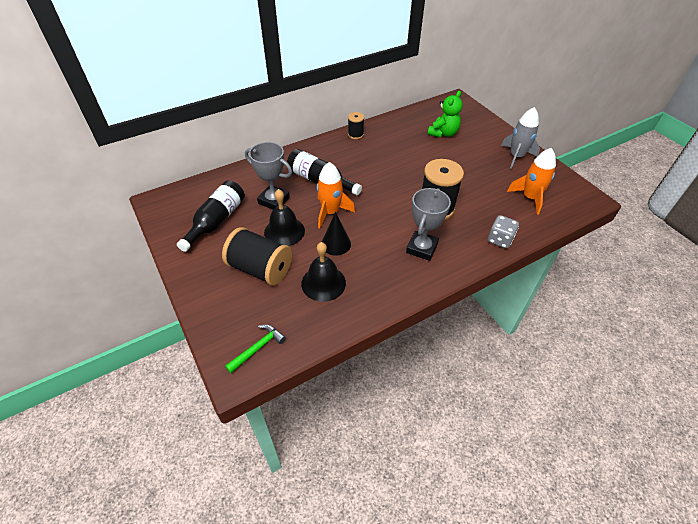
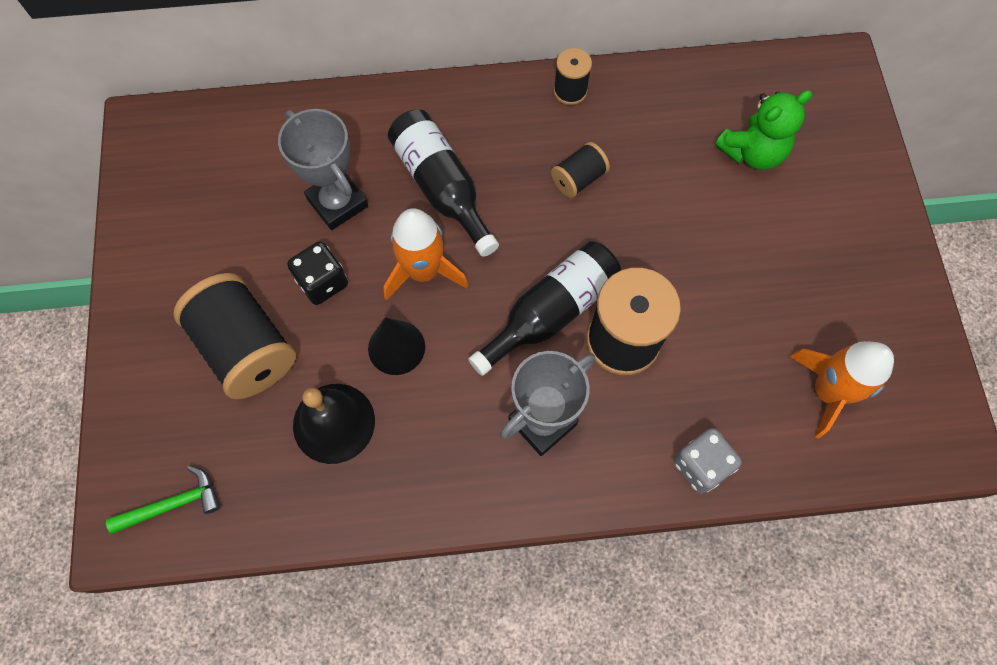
camera: 25 degrees right, 20 degrees up
black bottle [177,180,245,252] -> black bottle moved to [468,241,621,376]
black bell [264,189,305,246] -> black dice [287,242,348,305]
grey rocket [501,107,540,169] -> none
none -> black spool [551,142,610,198]

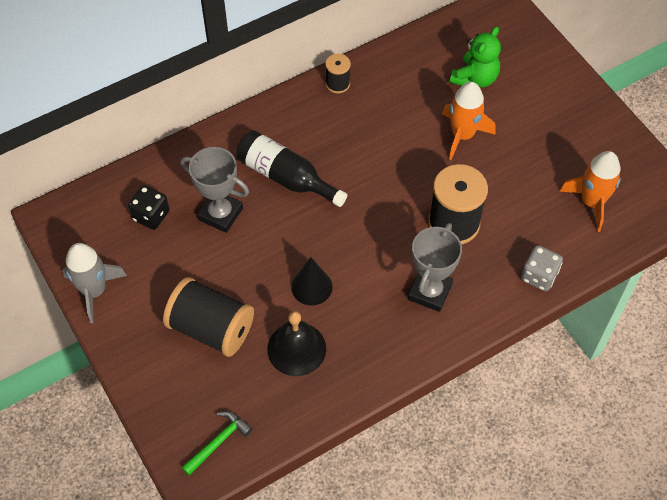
camera: 25 degrees left, 10 degrees down
black dice [287,242,348,305] -> black dice moved to [128,185,169,230]
orange rocket [383,208,468,301] -> orange rocket moved to [442,82,496,160]
black bottle [468,241,621,376] -> none
black spool [551,142,610,198] -> none
none -> grey rocket [63,243,127,323]

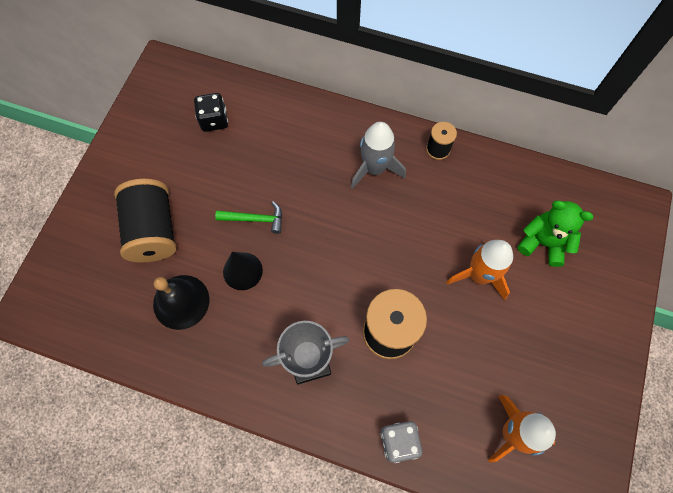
camera: 50 degrees right, 10 degrees up
grey rocket [63,243,127,323] -> grey rocket moved to [351,122,406,189]
grey trophy [180,147,249,233] -> none
green hammer [182,411,253,475] -> green hammer moved to [215,201,282,234]
black bottle [236,130,347,207] -> none
green teddy bear [450,26,501,87] -> green teddy bear turned 150 degrees counterclockwise [517,201,593,267]

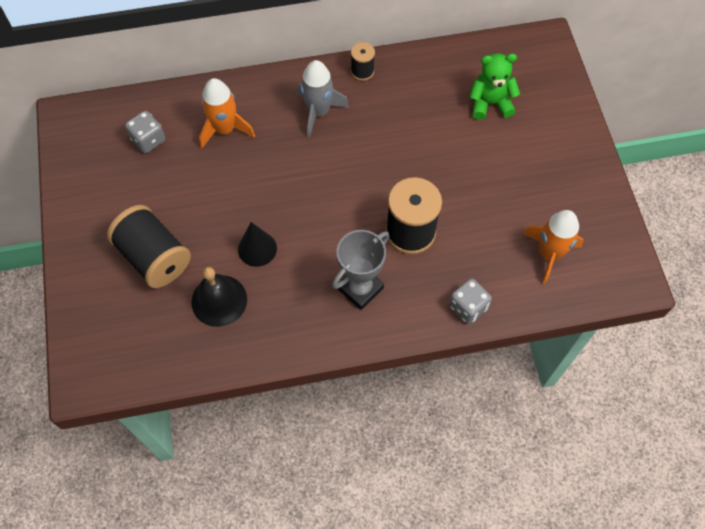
camera: 30 degrees left, 5 degrees down
black dice [194,93,228,132] -> grey dice [125,111,165,153]
green hammer [215,201,282,234] -> none
orange rocket [446,240,513,300] -> orange rocket moved to [199,78,255,148]

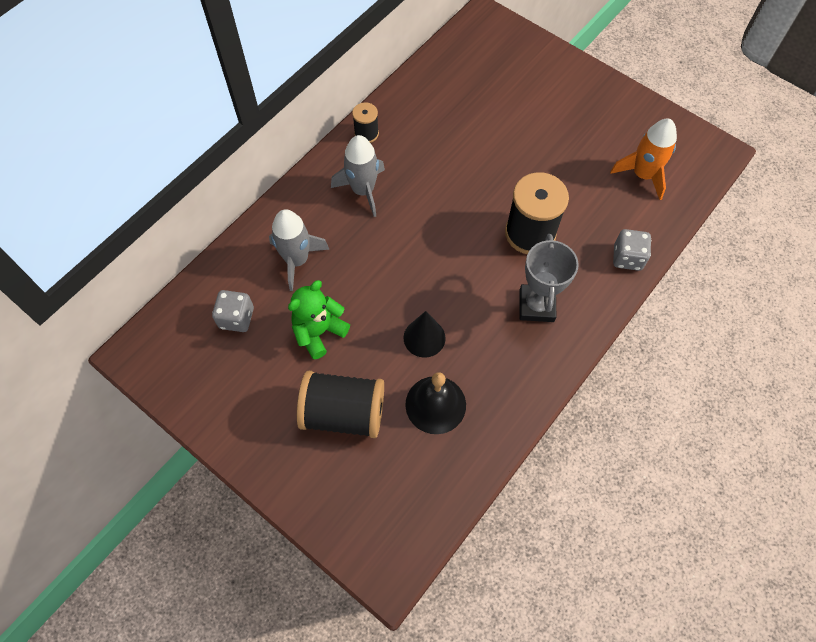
camera: 40 degrees left, 0 degrees up
orange rocket [199,78,255,148] -> grey rocket [269,209,330,291]
green teddy bear [470,53,520,120] -> green teddy bear moved to [288,280,350,360]

